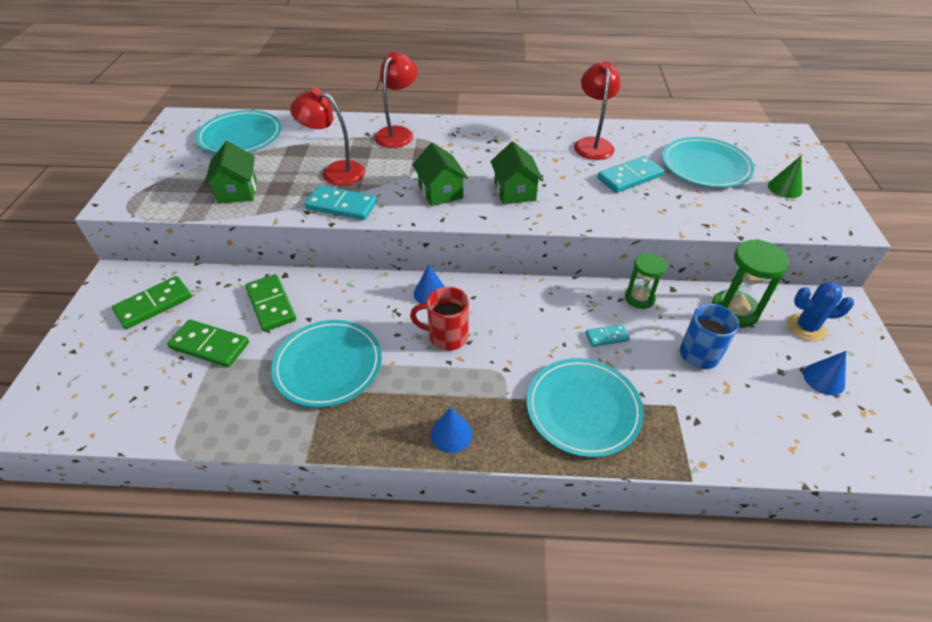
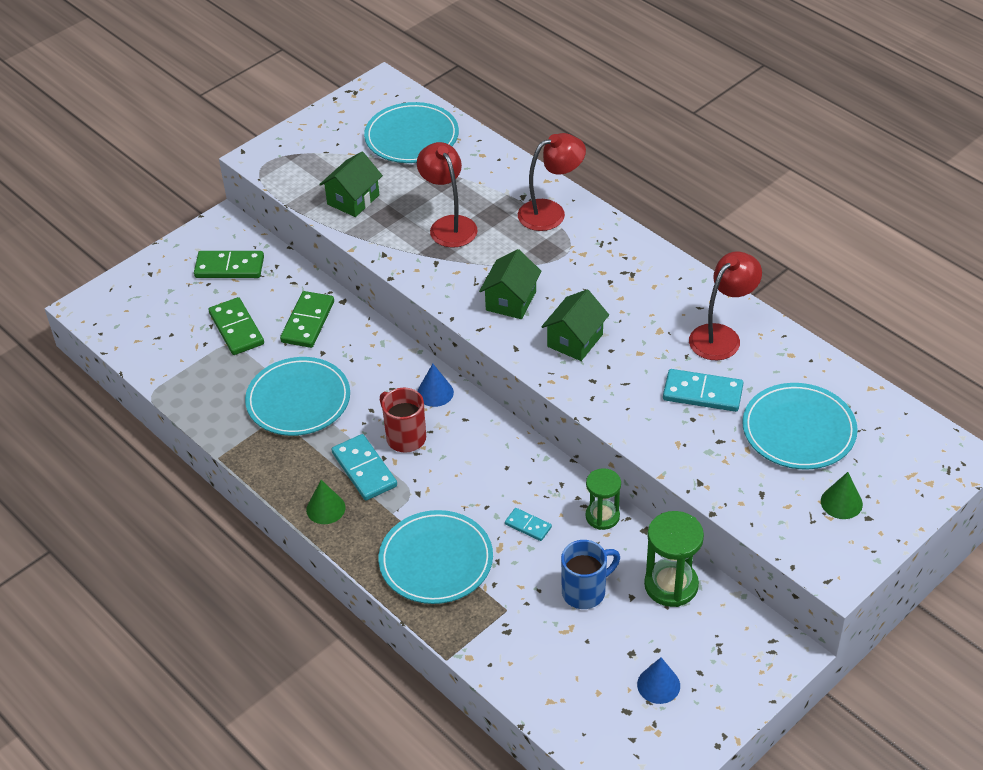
camera: 45 degrees right, 0 degrees up
turquoise domino [305,185,377,220] -> turquoise domino moved to [332,434,397,501]
blue cone [431,407,473,453] -> green cone [306,480,346,524]
blue cactus [787,281,854,341] -> none

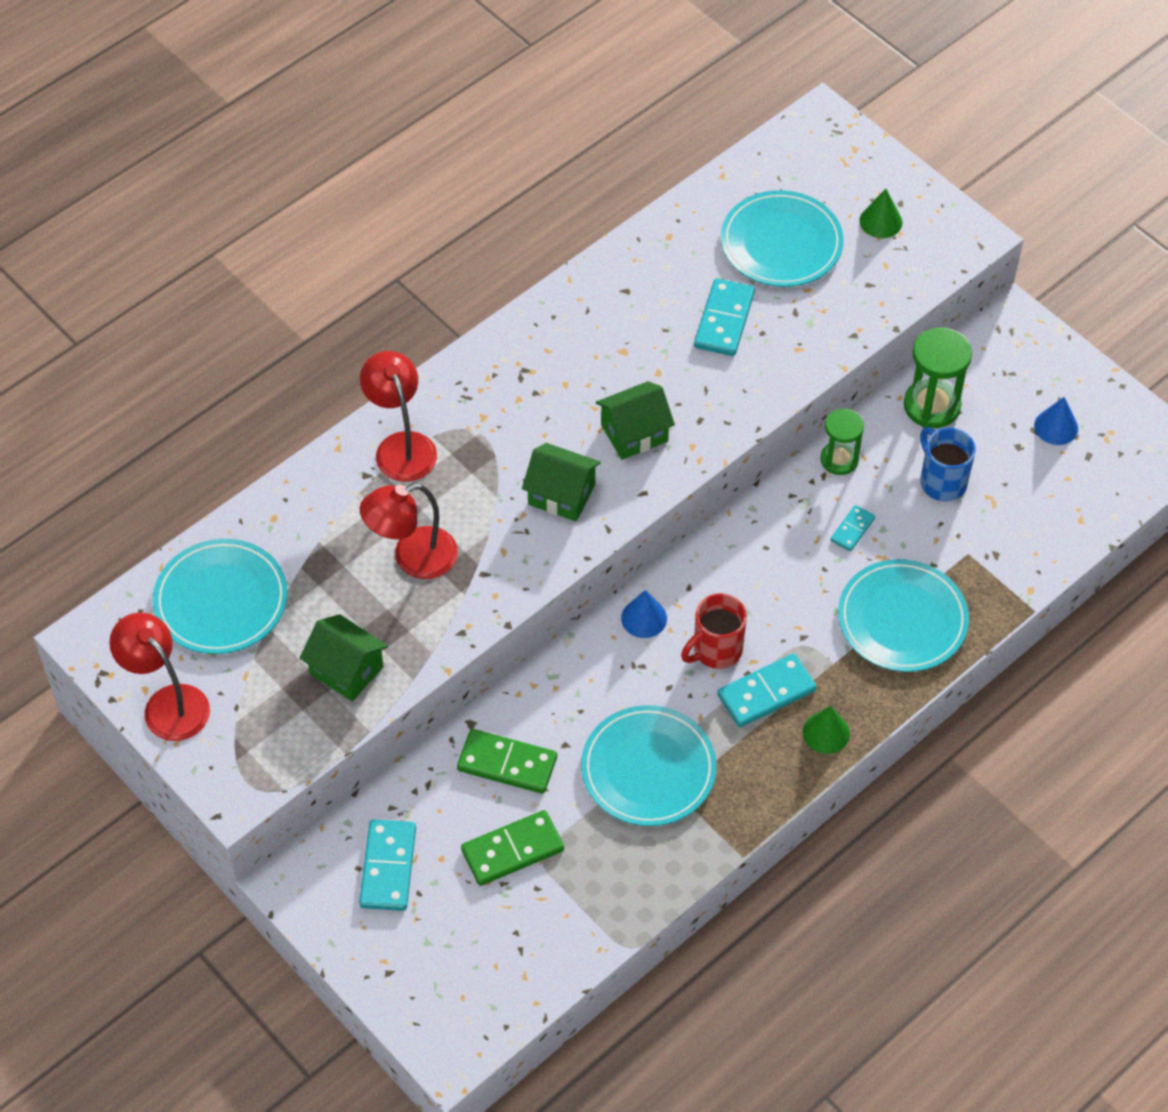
camera: 90 degrees left, 10 degrees up
green domino [194,251,264,278] -> turquoise domino [359,819,416,911]
green house [541,289,609,361] -> green house turned 60 degrees counterclockwise [596,381,675,460]
red lamp [689,251,762,360] -> red lamp moved to [109,612,210,741]

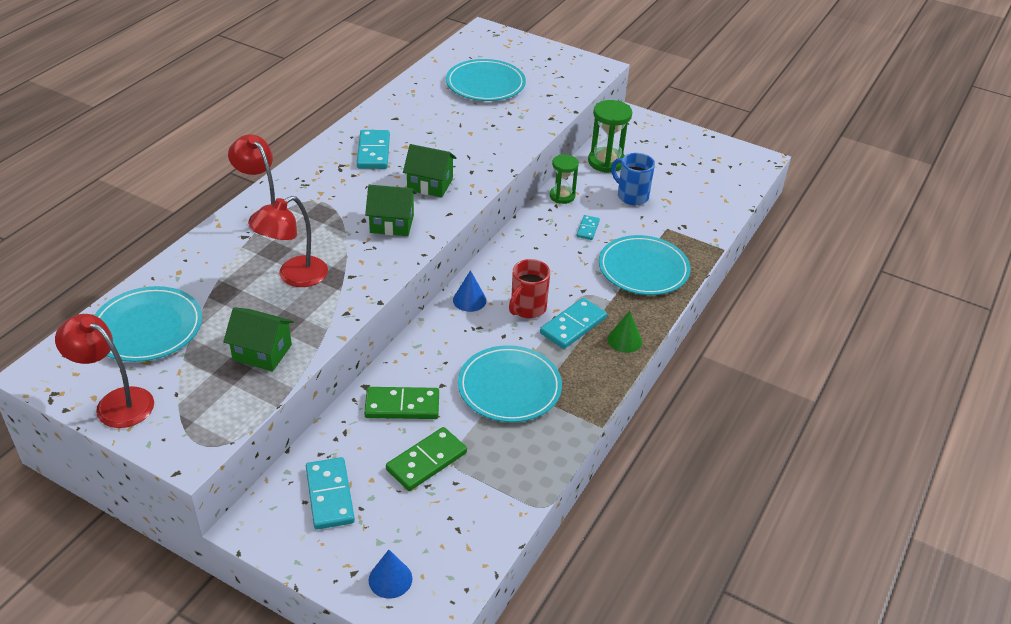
camera: 20 degrees left, 15 degrees down
green house [596,381,675,460] -> green house turned 60 degrees clockwise [403,144,457,198]
turquoise domino [694,278,755,356] -> turquoise domino moved to [357,130,390,169]
green cone [859,189,903,238] -> none
blue cone [1034,397,1078,445] -> blue cone moved to [369,550,412,599]

